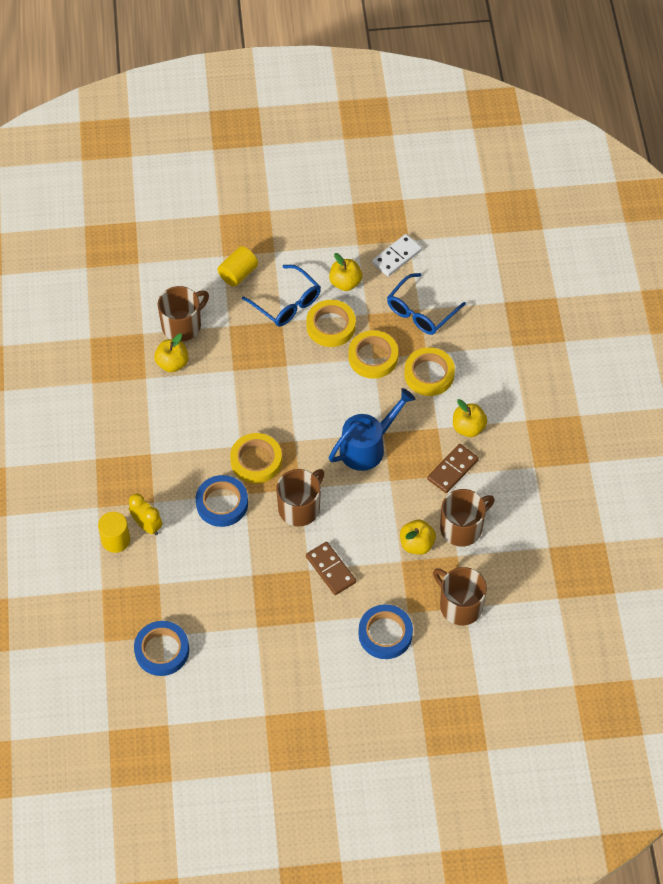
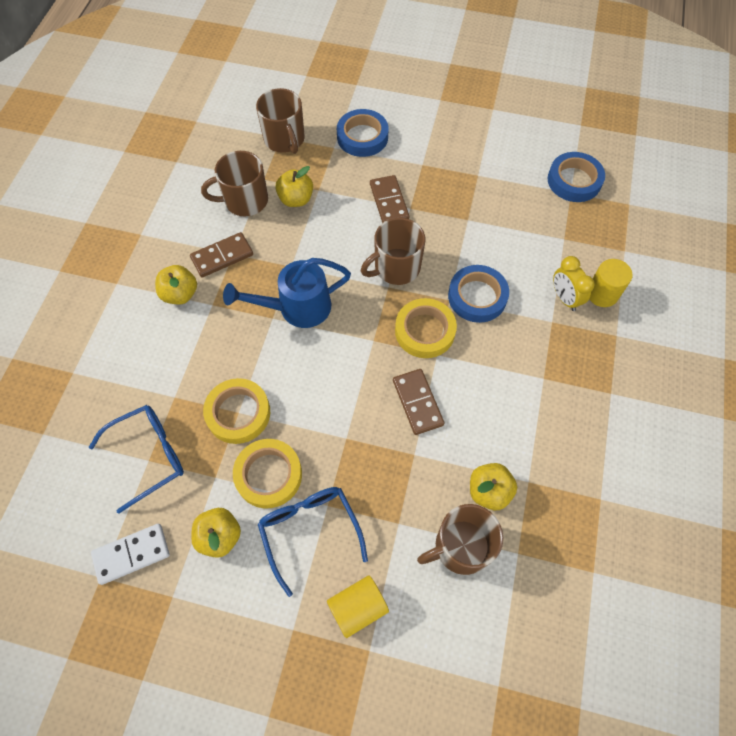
camera: 160 degrees left, 5 degrees up
yellow tape [404,347,455,396] -> none
none -> brown domino [393,369,444,435]

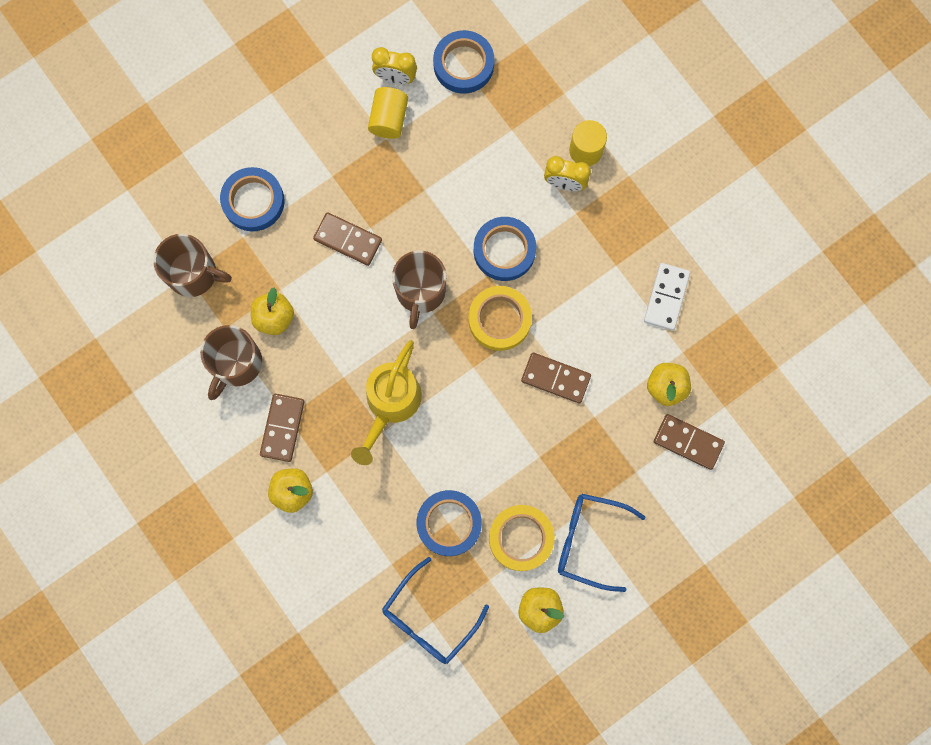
camera: 50 degrees left, 15 degrees up
blue glasses [89,405,184,514] -> blue glasses turned 150 degrees counterclockwise [382,557,489,664]
white domino [91,524,170,585] -> white domino moved to [644,263,690,330]
yellow tape [203,378,270,444] -> blue tape [417,490,482,556]
blue watering can [223,258,351,328] -> yellow watering can [351,340,422,465]
yellow cylinder [327,576,389,638] -> yellow cylinder moved to [368,87,408,139]
brown mug [417,504,503,575] -> brown domino [654,414,725,470]
none -> yellow clock [372,47,417,84]

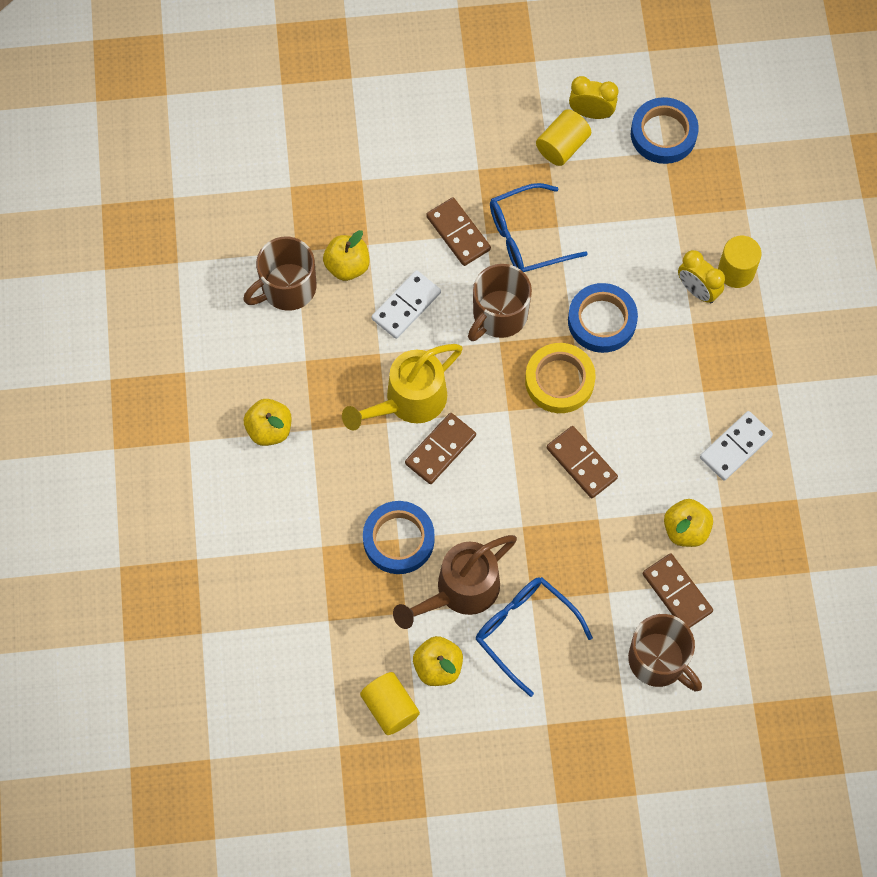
camera: 30 degrees right, 10 degrees down
brown mug [153,234,232,297] -> brown mug moved to [628,614,702,692]
blue tape [220,167,284,231] -> none
brown domino [260,394,305,462] -> brown domino moved to [405,413,476,484]
yellow clock [372,47,417,84] -> yellow clock turned 150 degrees clockwise [569,76,618,119]
blue glasses [382,557,489,664] -> blue glasses moved to [490,183,588,272]
yellow tape [489,505,555,571] -> brown watering can [393,535,517,629]
none -> yellow cylinder [360,672,420,735]
none -> white domino [371,270,441,339]

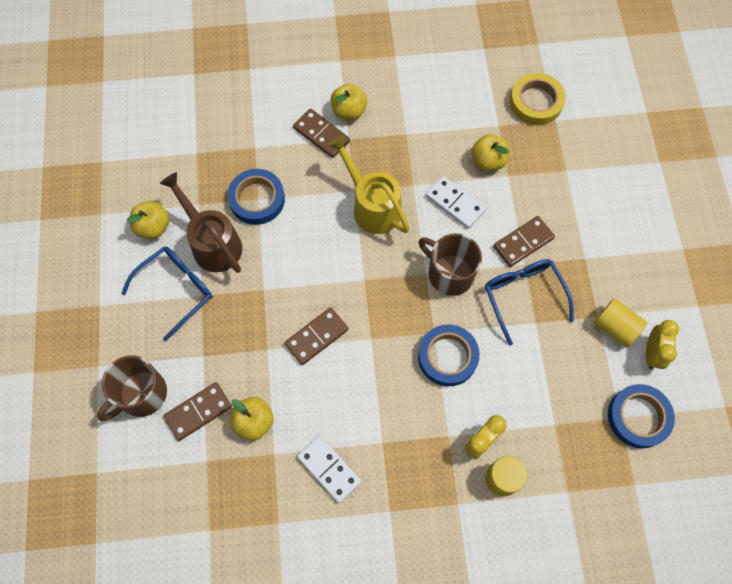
camera: 90 degrees right, 0 degrees up
brown mug [243,236,316,311] -> none
yellow cylinder [360,672,420,735] -> none
brown domino [405,413,476,484] -> brown domino moved to [293,109,350,158]
yellow tape [525,343,596,413] -> yellow tape moved to [510,73,566,125]

